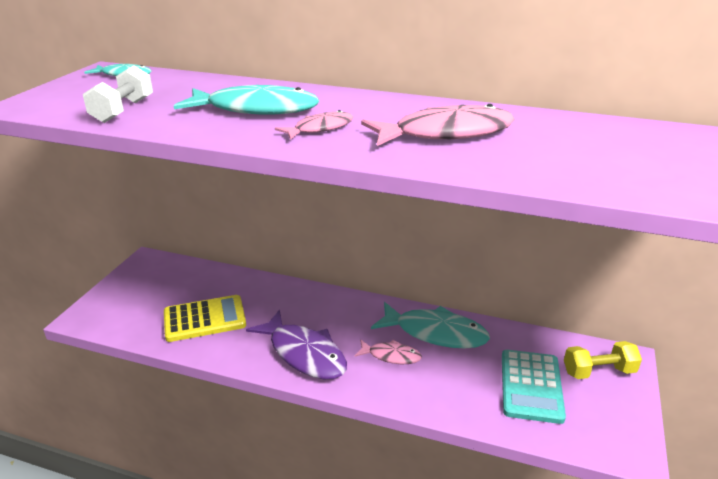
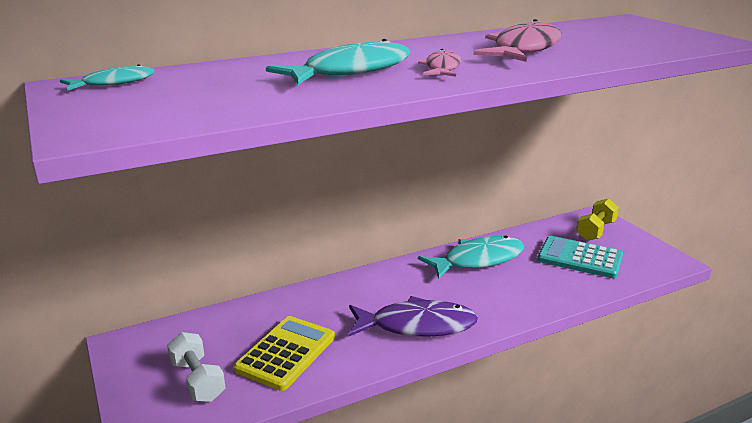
camera: 45 degrees left, 5 degrees down
white dumbbell [83,65,153,123] -> white dumbbell moved to [167,332,226,402]
pink fish [355,339,422,364] -> none
turquoise calculator [502,350,566,424] -> turquoise calculator turned 150 degrees clockwise [538,236,623,278]

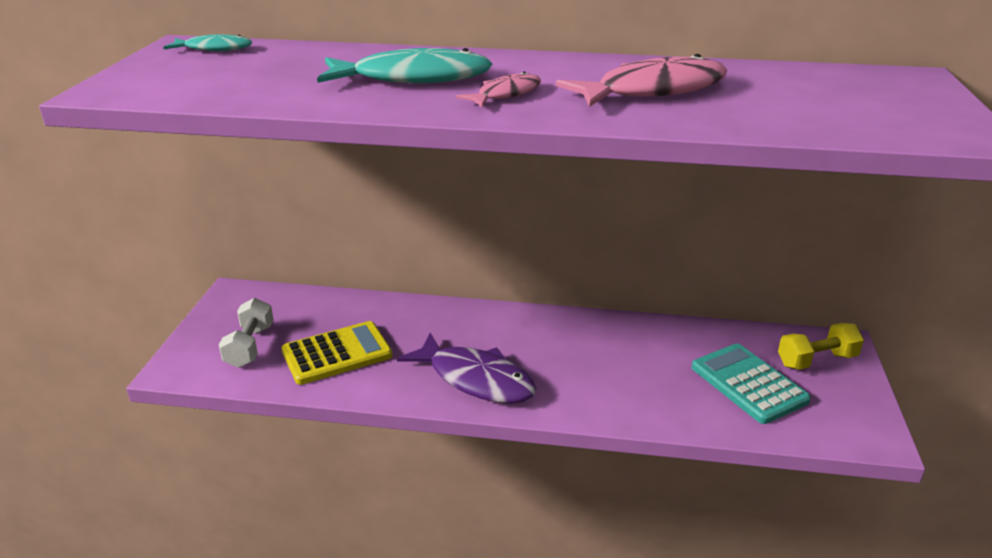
camera: 35 degrees right, 5 degrees up
turquoise fish [418,236,524,279] -> none

